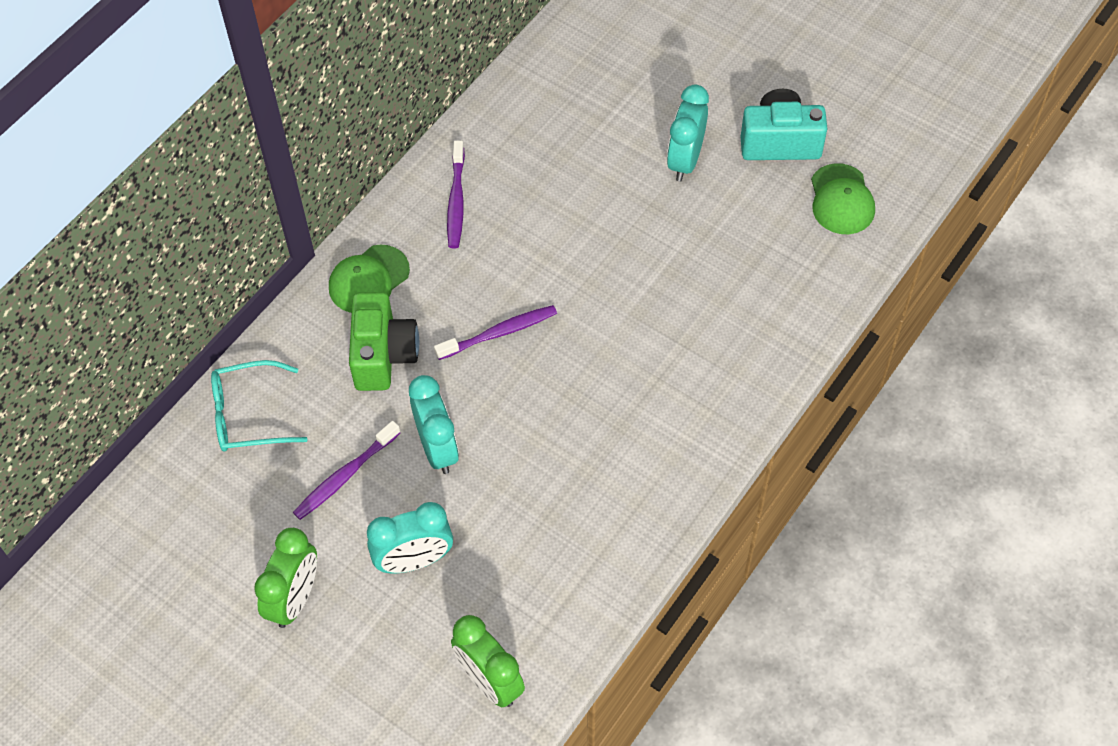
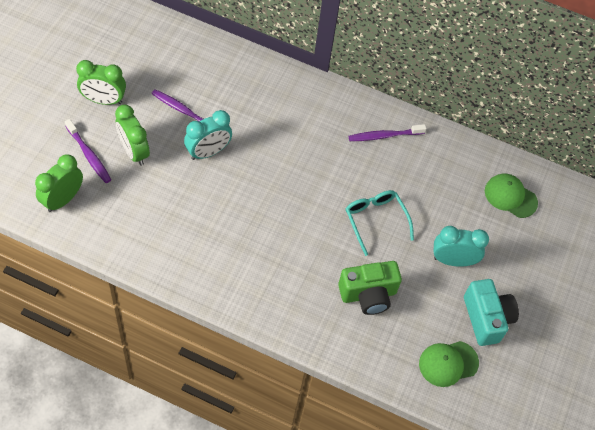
camera: 70 degrees right, 0 degrees up
turquoise glasses [211,360,308,452] -> turquoise glasses moved to [346,190,414,256]
green cap [329,244,410,313] -> green cap moved to [485,174,538,218]
green camera [349,292,419,391] -> green camera moved to [338,261,402,315]
turquoise clock [367,502,453,573] -> green clock [115,105,150,166]
purple toothbrush [434,305,557,360] -> purple toothbrush moved to [65,119,111,183]

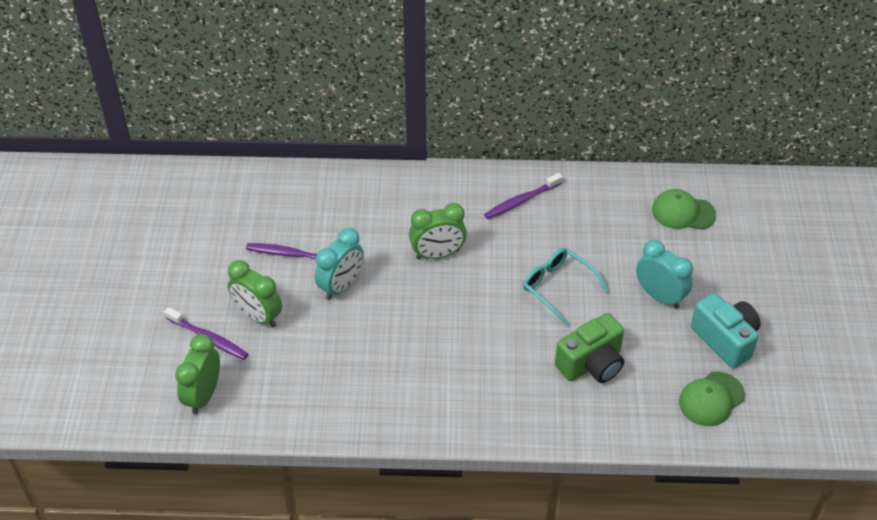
camera: 15 degrees left, 10 degrees down
green clock [76,60,126,105] -> green clock moved to [409,203,467,259]
turquoise clock [434,226,489,267] -> turquoise clock turned 60 degrees clockwise [636,240,693,309]

